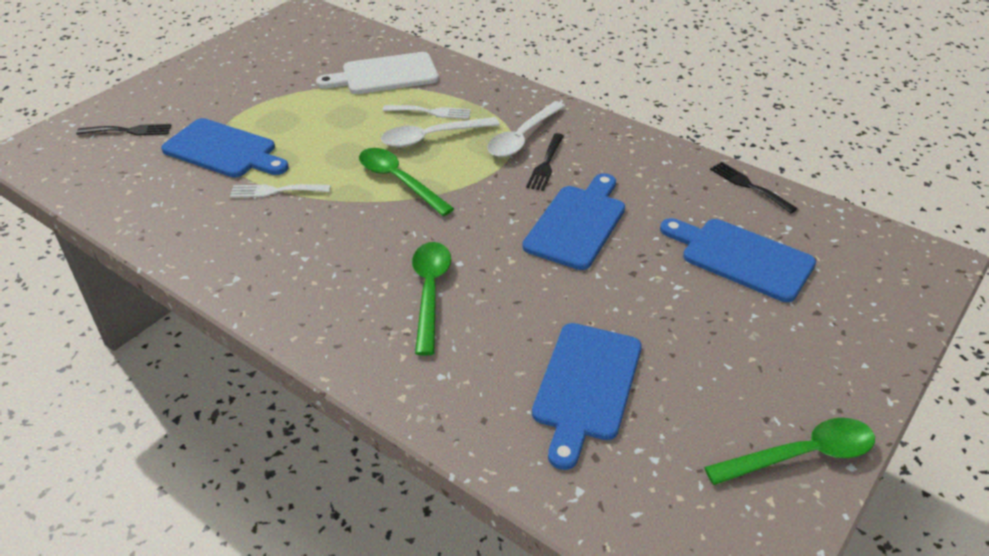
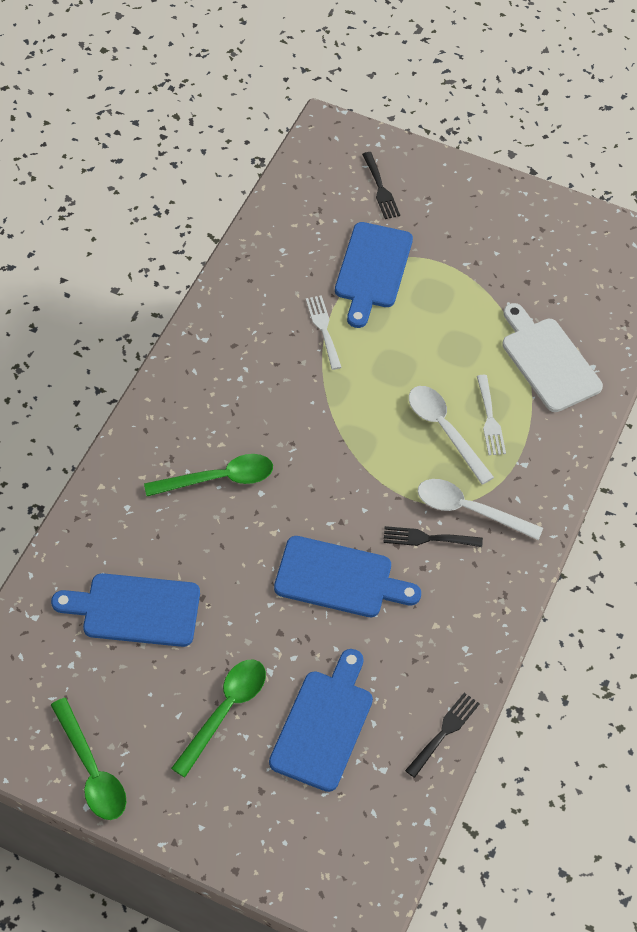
camera: 75 degrees right, 15 degrees up
green spoon [359,148,454,216] -> green spoon moved to [171,660,266,777]

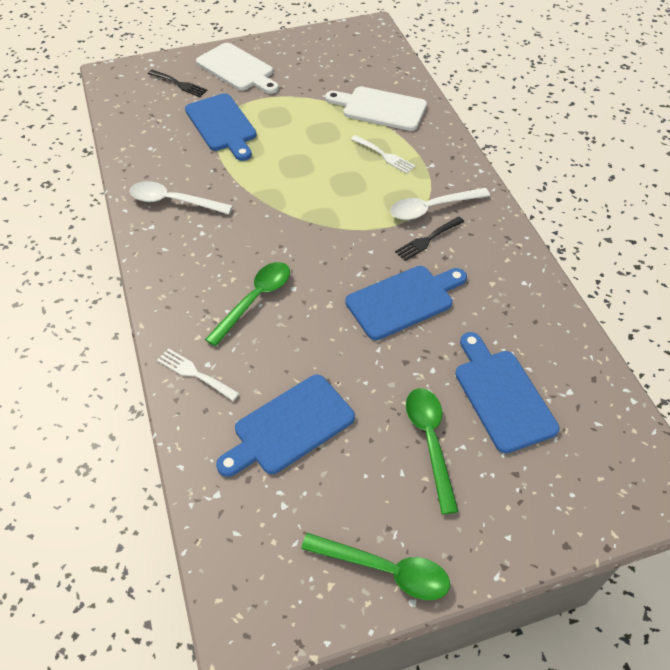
camera: 40 degrees left, 5 degrees down
white fork [306,295,342,370] -> white fork moved to [157,348,240,401]
black fork [405,693,480,778] -> none
white spoon [409,386,494,485] -> white spoon moved to [129,181,233,214]
none -> white cutting board [196,43,279,94]

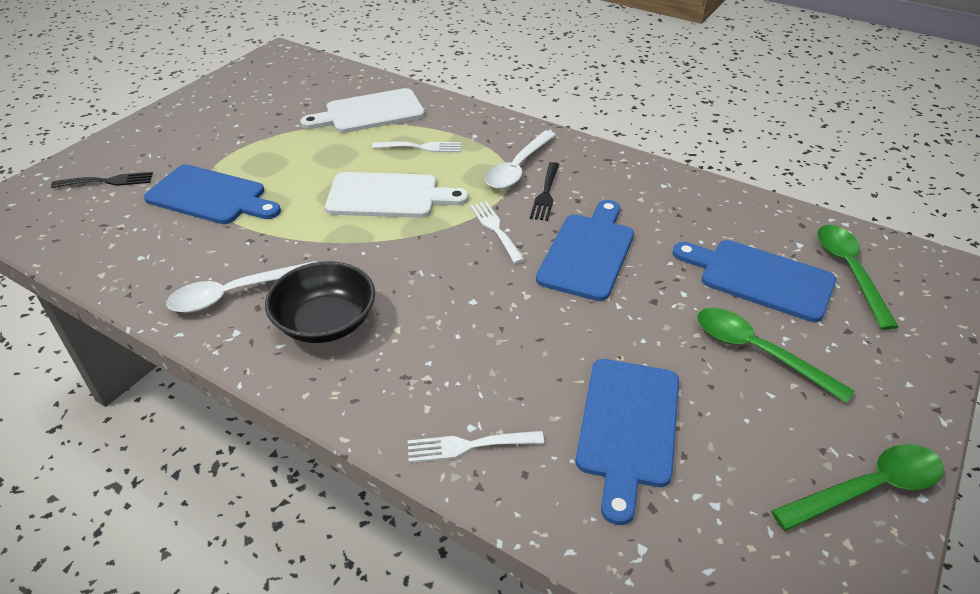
camera: 40 degrees left, 10 degrees down
white cutting board [196,43,279,94] -> white cutting board moved to [325,172,469,218]
green spoon [205,262,290,346] -> green spoon moved to [817,225,898,330]
none -> black bowl [265,261,375,343]
none -> white fork [470,201,525,263]

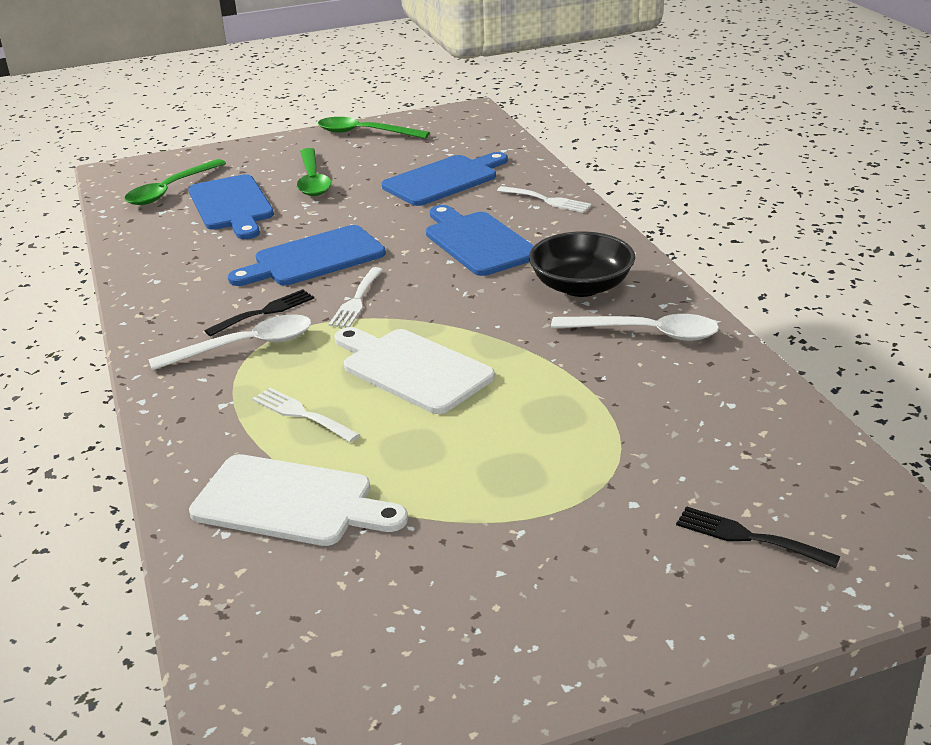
camera: 140 degrees left, 10 degrees down
blue cutting board [144,165,281,224] -> blue cutting board moved to [426,205,534,276]

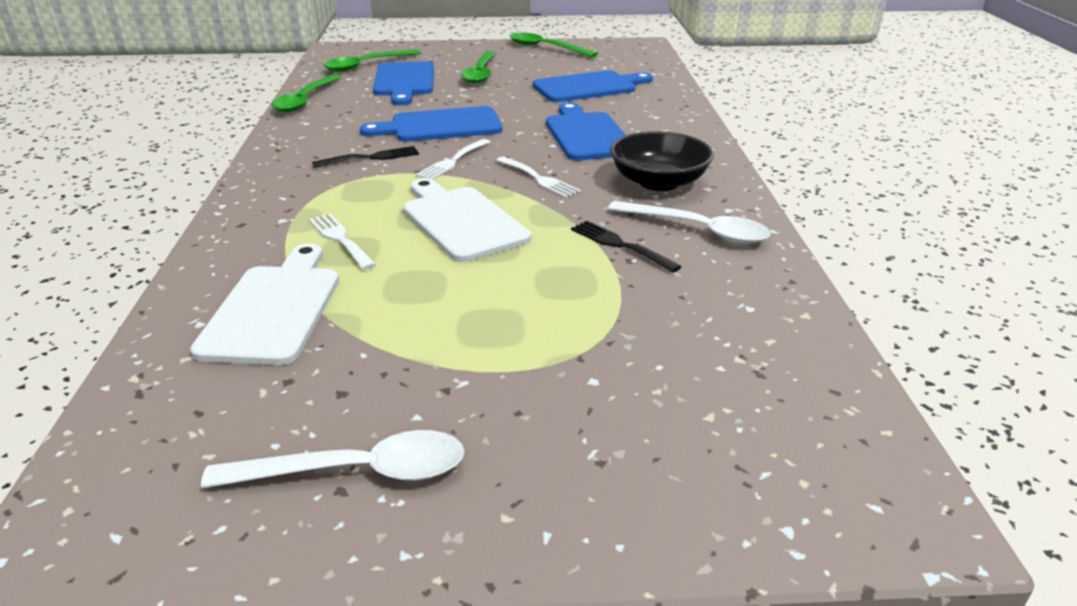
camera: 15 degrees right, 0 degrees up
white spoon [148,314,312,371] -> white spoon moved to [201,430,465,488]
white cutting board [189,454,408,546] -> white cutting board turned 120 degrees counterclockwise [190,244,339,365]
white fork [497,186,592,213] -> white fork moved to [496,157,581,198]
black fork [676,506,840,568] -> black fork moved to [571,221,682,273]
none -> green spoon [271,74,341,112]

